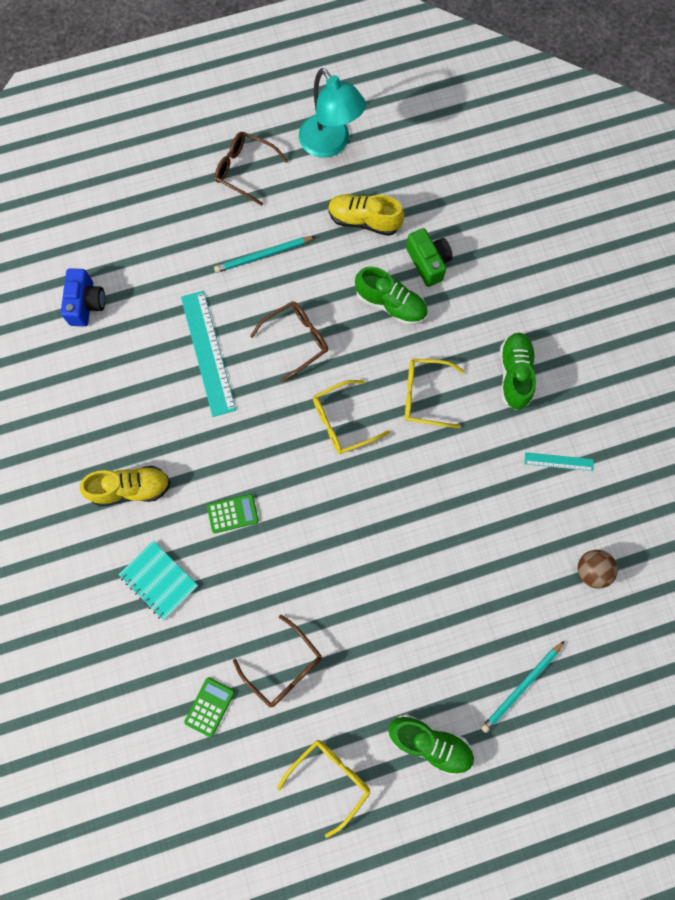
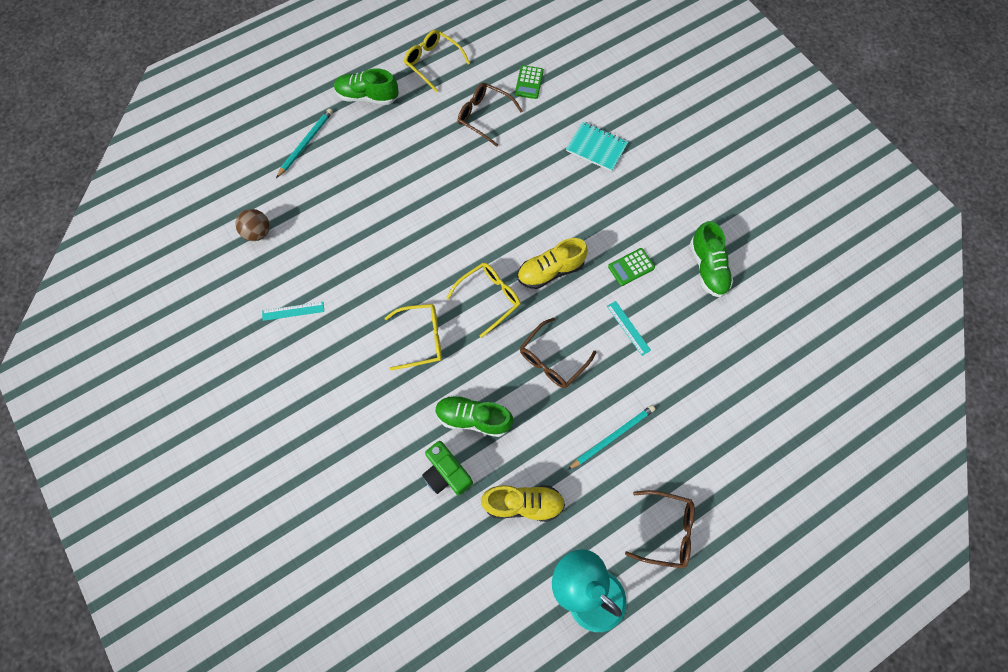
camera: 165 degrees right, 5 degrees down
blue camera [61,268,105,327] -> none
yellow shoe [79,466,171,506] -> yellow shoe moved to [518,238,588,289]
turquoise ruler [181,291,236,417] -> turquoise ruler [607,301,651,356], size x0.50
green calculator [207,494,259,533] -> green calculator moved to [608,248,655,286]
yellow glasses [277,740,370,838] -> yellow glasses turned 105 degrees clockwise [404,30,470,92]
green shoe [500,333,536,410] -> green shoe moved to [690,221,733,297]

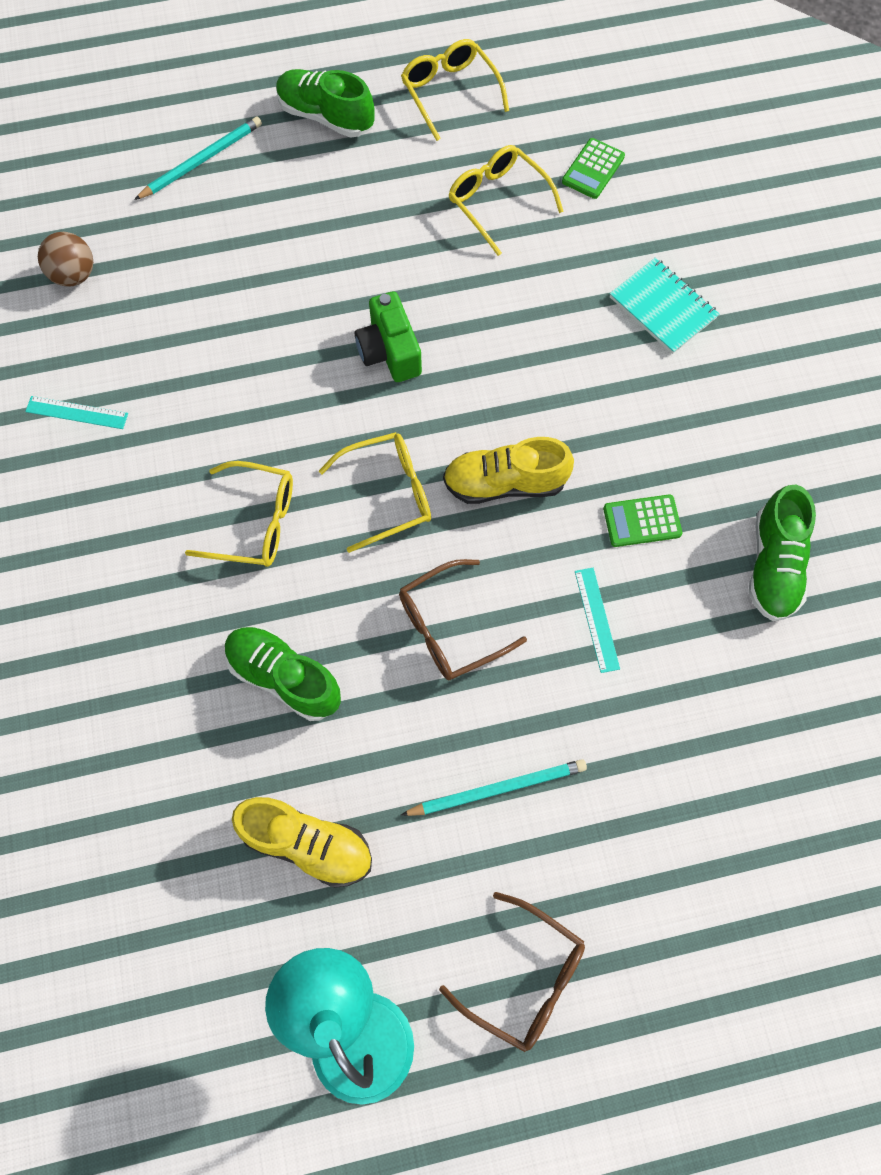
camera: 20 degrees right, 0 degrees up
green camera [422,441,473,495] -> green camera moved to [355,291,422,382]
brown glasses [458,83,523,147] -> yellow glasses [448,145,564,256]

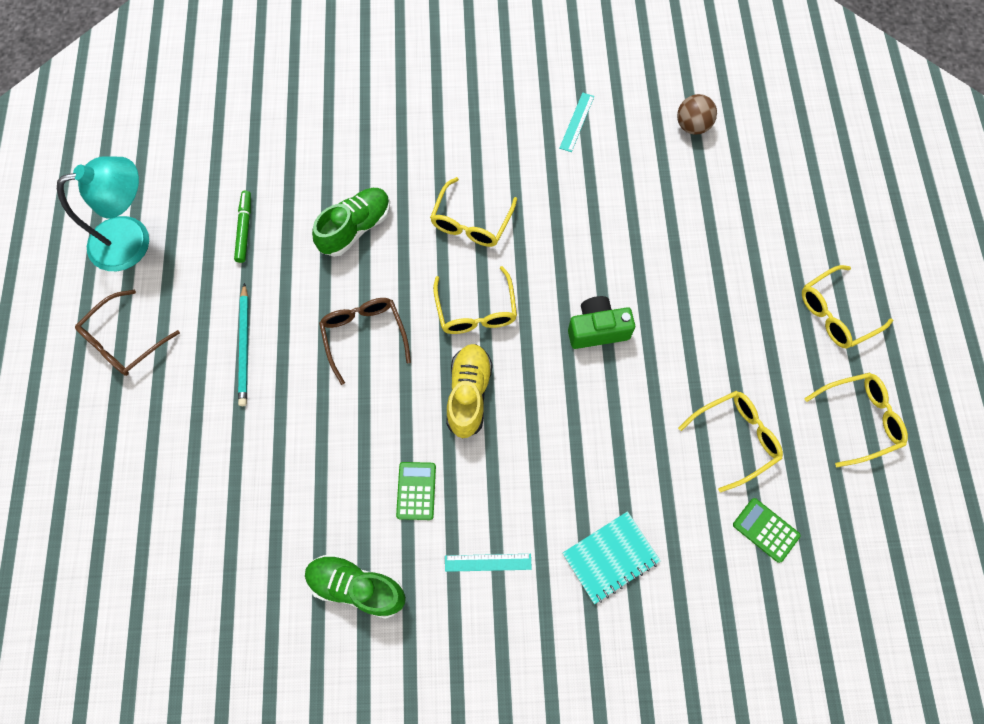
camera: 100 degrees right, 0 degrees up
turquoise pencil [134,116,262,200] -> none
yellow shoe [232,797,372,888] -> green marker [234,191,251,263]
green shoe [276,69,375,138] -> yellow glasses [802,265,893,348]
turquoise ruler [575,568,620,673] -> turquoise ruler moved to [445,554,532,572]

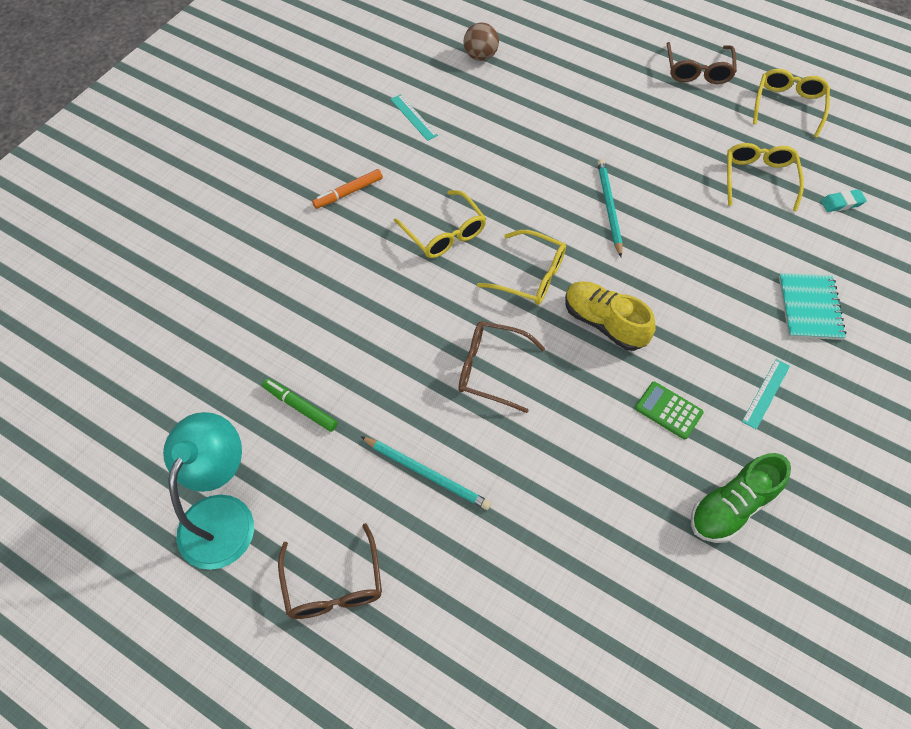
camera: 55 degrees left, 10 degrees down
green shoe [312,188,390,257] -> none
green camera [568,296,635,349] -> turquoise pencil [597,159,623,257]
green calculator [733,498,801,563] -> turquoise eraser [821,189,867,212]
yellow glasses [802,265,893,348] -> brown glasses [667,42,737,84]
none -> orange marker [312,169,383,209]

